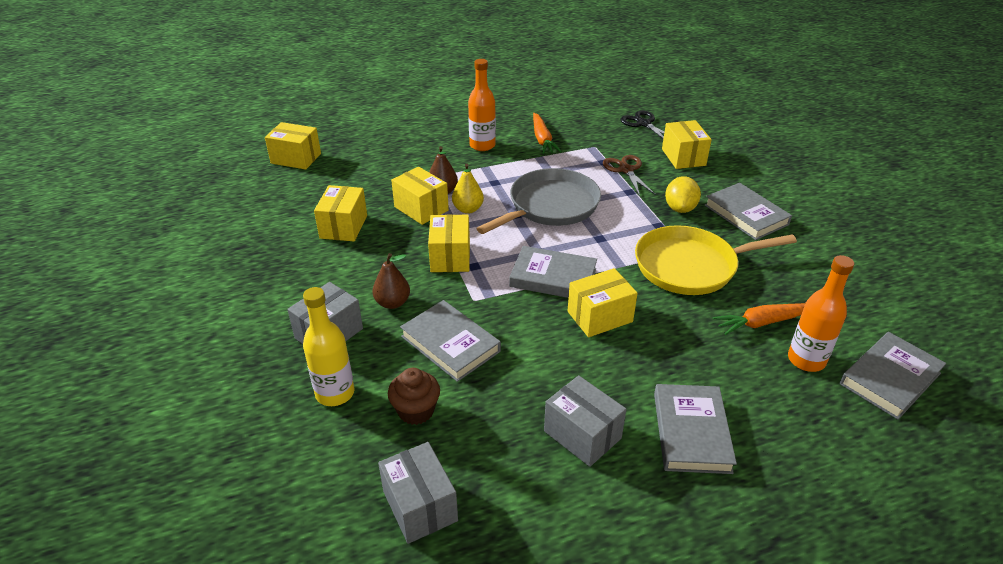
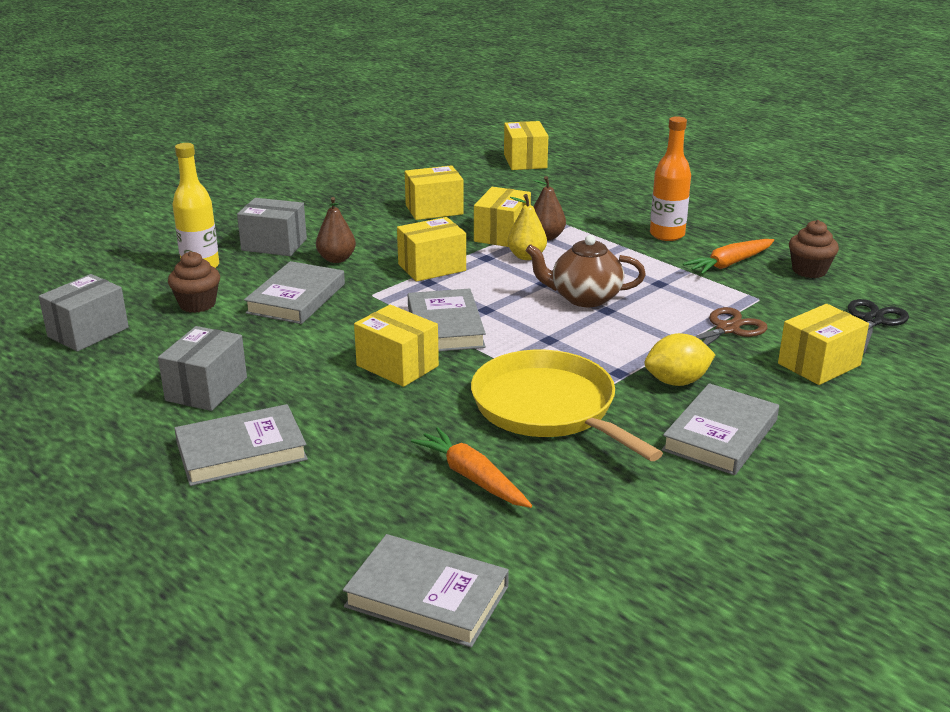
camera: 65 degrees right, 10 degrees down
grey pan [476,168,601,234] -> brown teapot [526,235,646,307]
orange bottle [788,255,854,372] -> none
none -> brown cupcake [789,220,839,278]

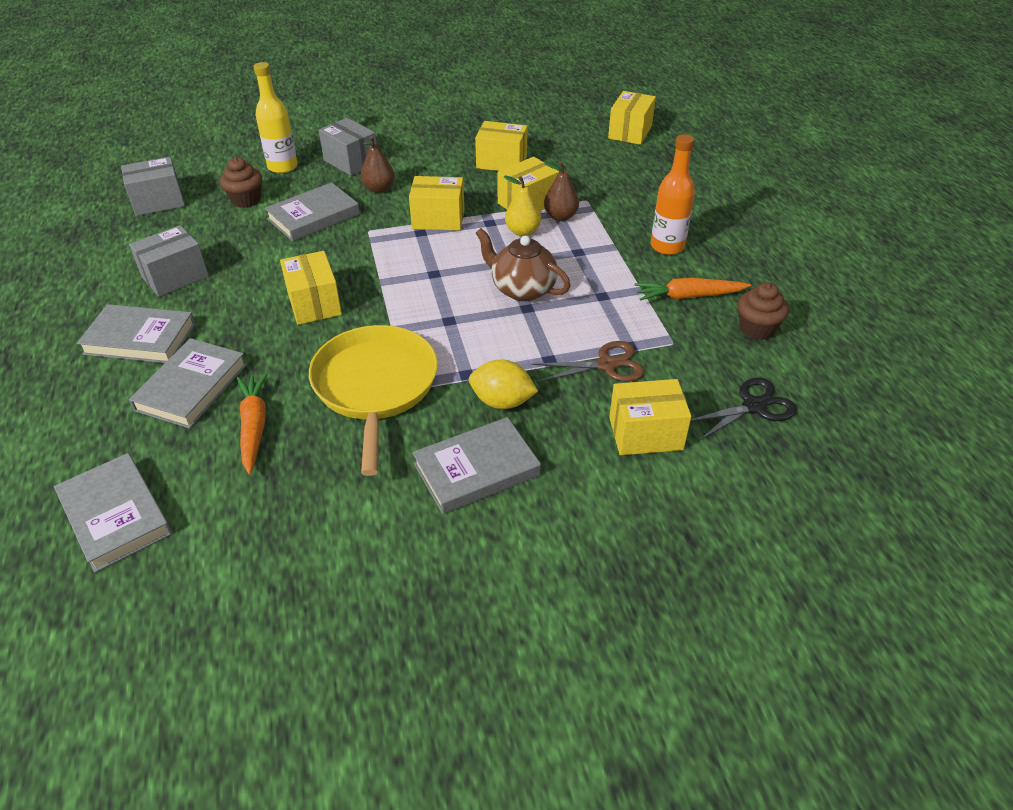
camera: 30 degrees right, 15 degrees up
grey book [408,289,486,352] -> grey book moved to [129,338,247,429]

